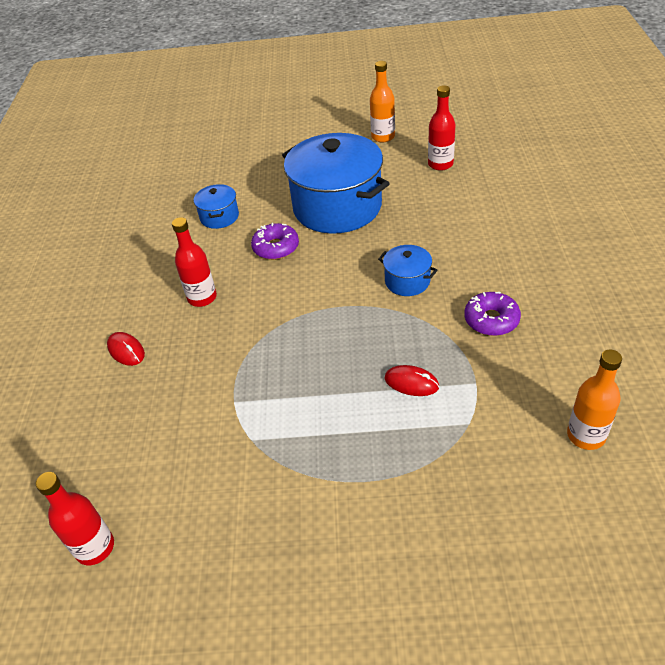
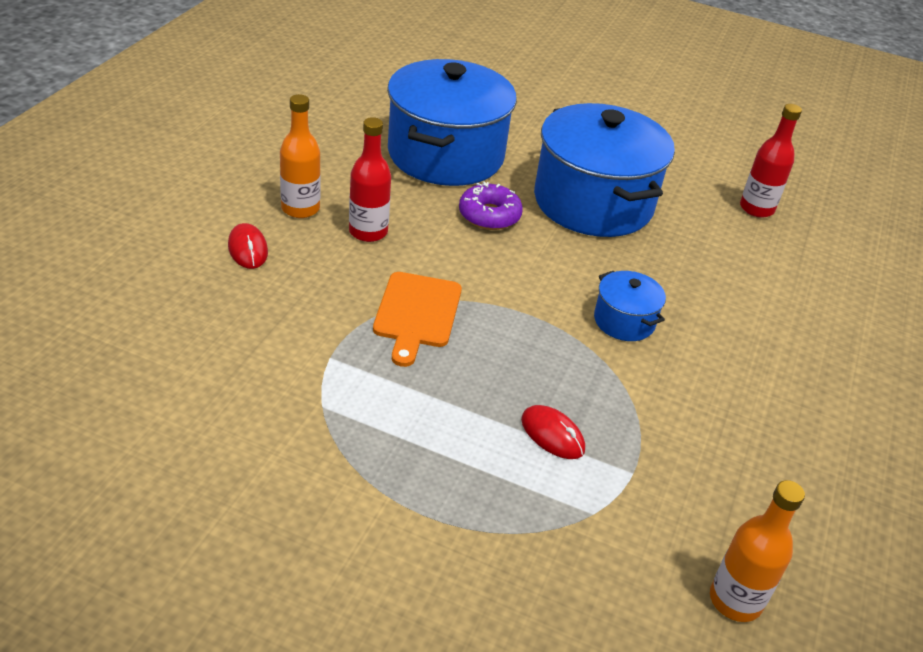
camera: 15 degrees right, 5 degrees down
red bottle [36,472,114,565] -> none
blue pot [194,184,239,229] -> blue pot [387,59,517,186], size x2.24
orange bottle [370,61,395,143] -> orange bottle moved to [280,94,321,218]
purple donut [464,292,521,336] -> none
none -> orange cutting board [373,272,462,367]

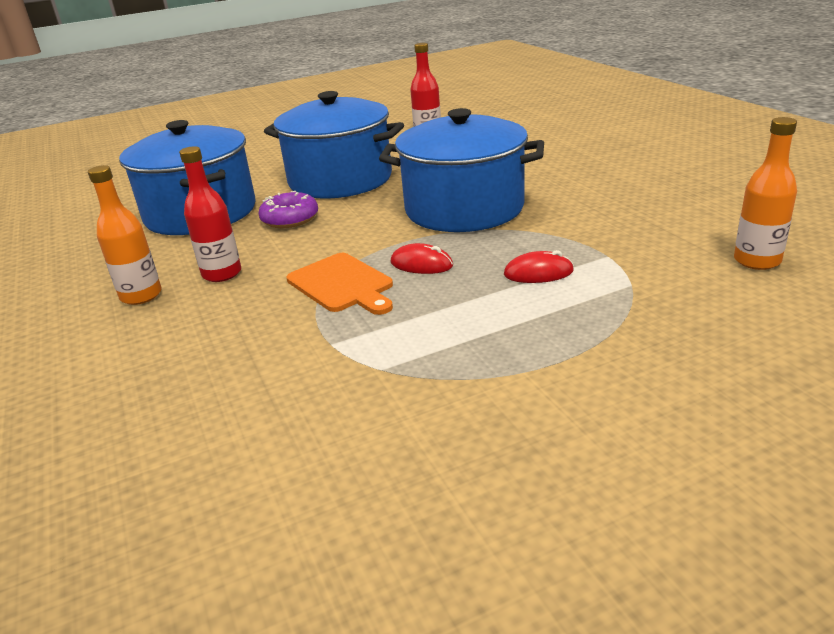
camera: 40 degrees left, 10 degrees down
red mouse [228,223,268,269] -> red mouse moved to [390,243,453,274]
blue pot [594,271,666,341] -> blue pot [379,108,544,232], size x2.24

